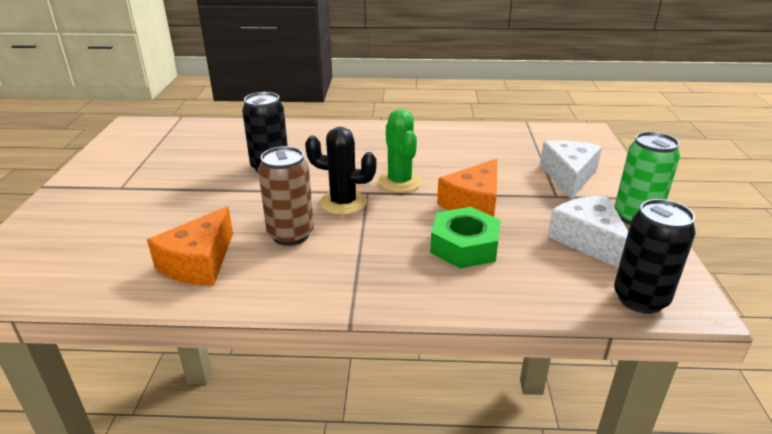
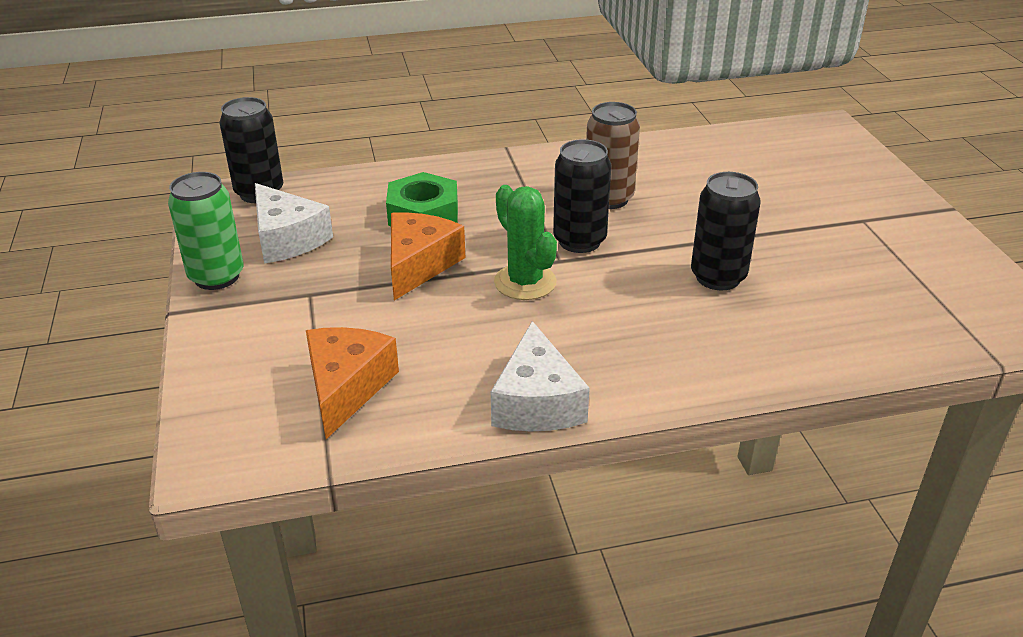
camera: 165 degrees right, 5 degrees up
orange cheese [147,206,233,286] -> orange cheese moved to [306,327,399,439]
black cactus [305,127,377,215] -> black can [553,139,611,253]
white cheese [540,140,602,200] -> white cheese moved to [491,321,590,431]

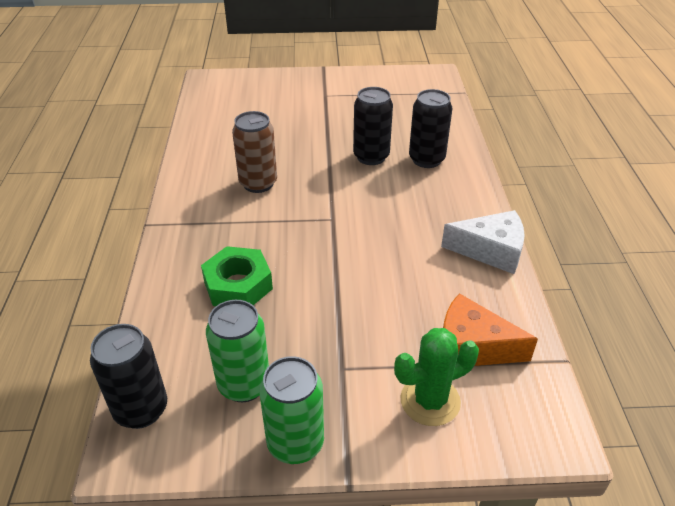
camera: 80 degrees left, 5 degrees up
white cheese [255,183,333,264] -> green can [206,300,269,402]
orange cheese [391,212,466,300] -> none
green cactus [494,185,557,300] -> green cactus moved to [394,328,479,426]
black can [553,139,611,253] -> black can moved to [409,89,452,168]

